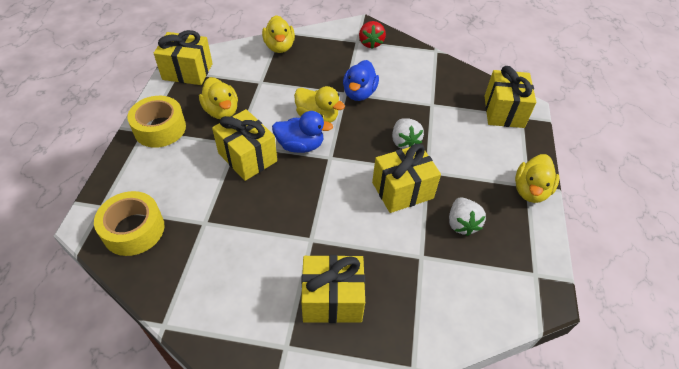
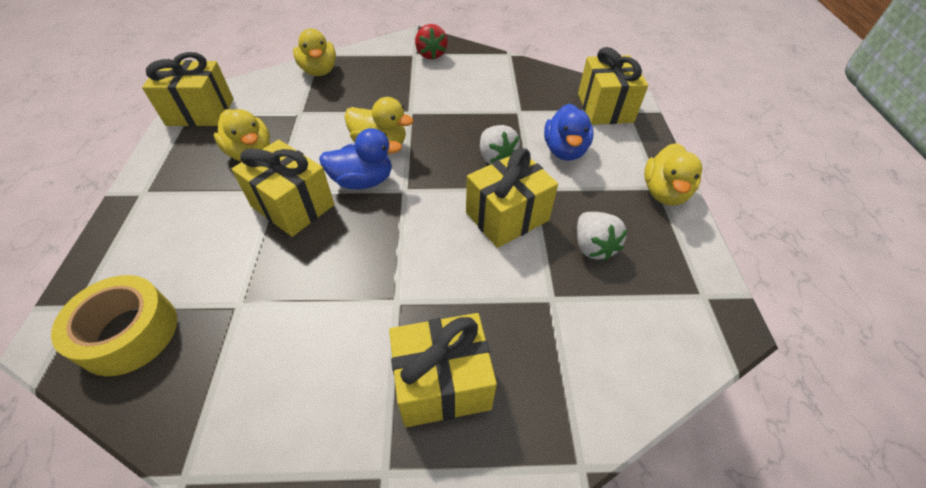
camera: 10 degrees left, 0 degrees up
yellow tape [127,96,186,148] -> none
blue duck [343,60,379,101] -> blue duck moved to [544,104,593,161]

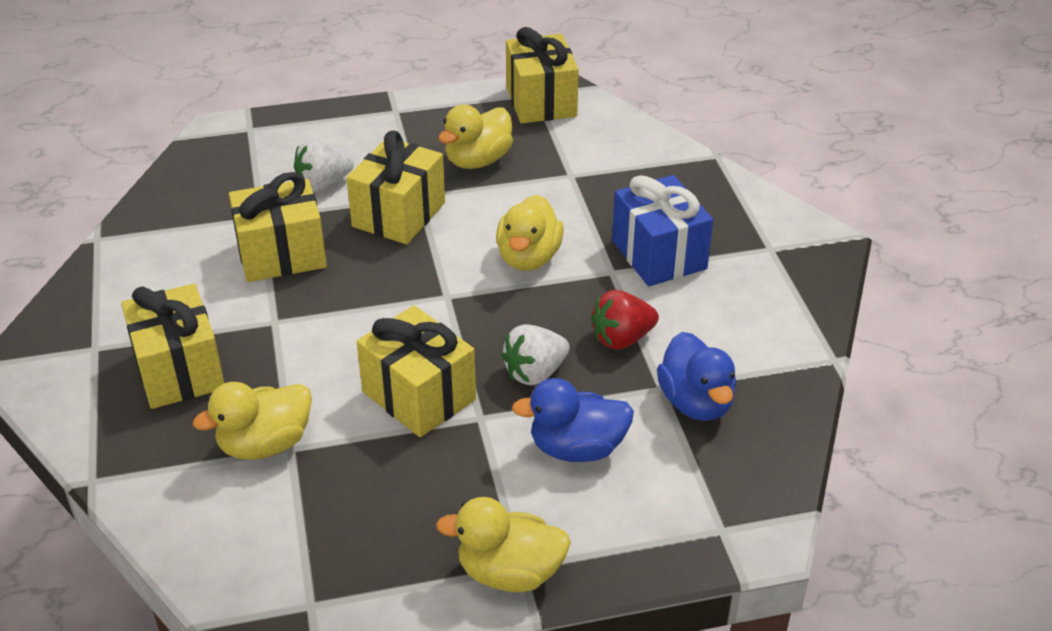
camera: 80 degrees right, 10 degrees down
yellow tape [51,275,177,376] -> none
yellow duck [293,29,336,76] -> yellow duck moved to [193,382,312,460]
blue duck [319,128,402,189] -> blue duck moved to [657,332,736,421]
red strawberry [415,24,448,59] -> red strawberry moved to [591,290,659,350]
white strawberry [577,212,627,261] -> white strawberry moved to [294,139,354,192]
yellow gift [578,47,648,125] -> yellow gift moved to [229,172,327,282]
none -> blue gift [612,175,713,286]

